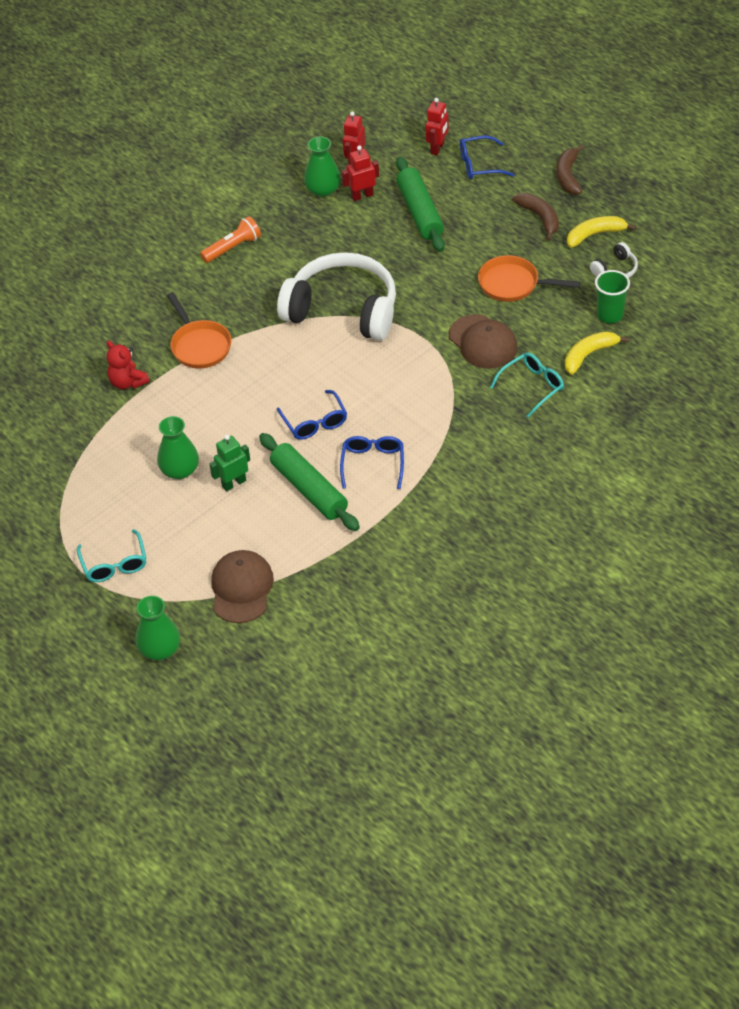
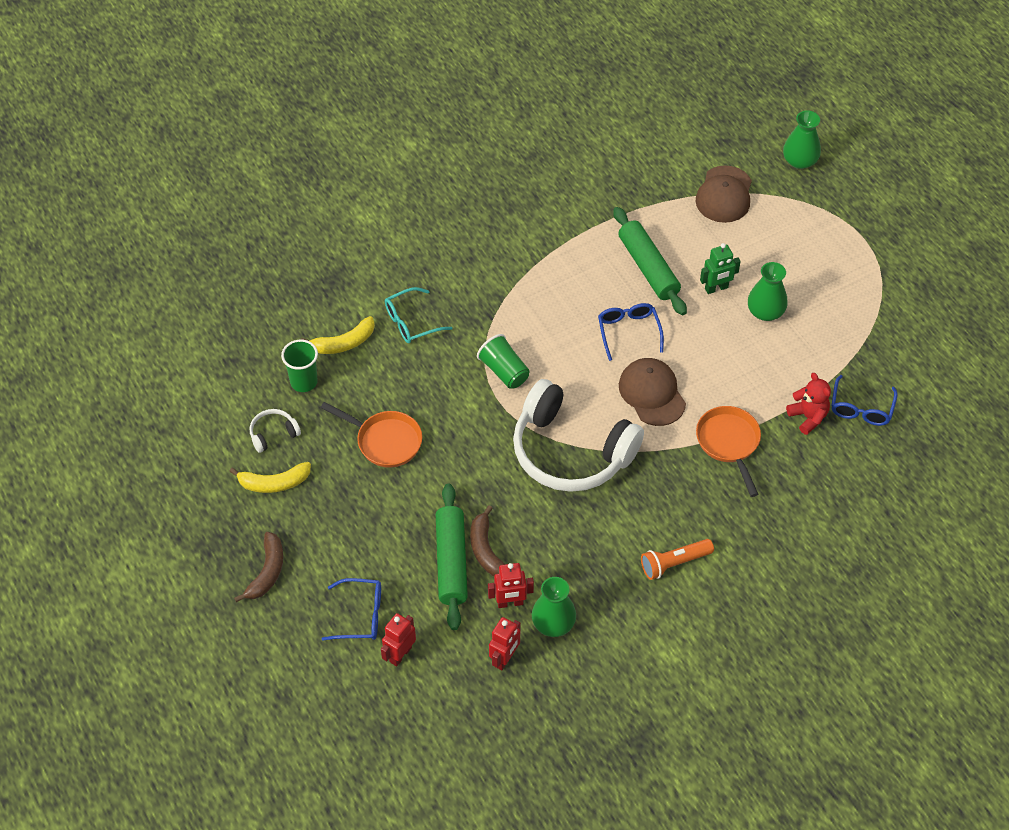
camera: 170 degrees left, 5 degrees up
turquoise glasses [77,529,147,582] -> none
blue glasses [340,436,404,489] -> blue glasses moved to [832,375,897,426]
brown cap [449,314,518,369] -> brown cap moved to [619,358,686,426]
brown banana [512,193,559,241] -> brown banana moved to [470,505,505,576]
none -> green cup [477,334,530,389]

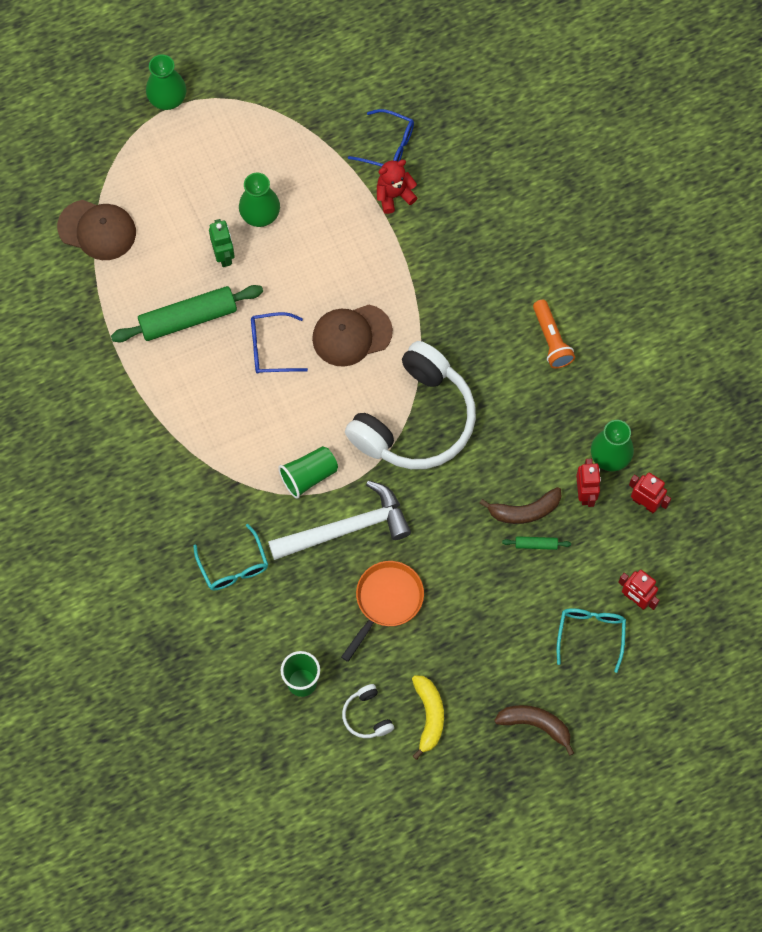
camera: 85 degrees left, 15 degrees up
yellow banana [301,316,375,354] -> none
blue glasses [322,578,381,641] -> turquoise glasses [557,608,626,673]
green rolling pin [436,484,468,630] -> green rolling pin [502,536,571,550], size x0.42
orange pan [696,406,761,497] -> none
green vase [783,110,821,169] -> green vase moved to [146,54,186,110]
none -> white hammer [268,480,411,560]

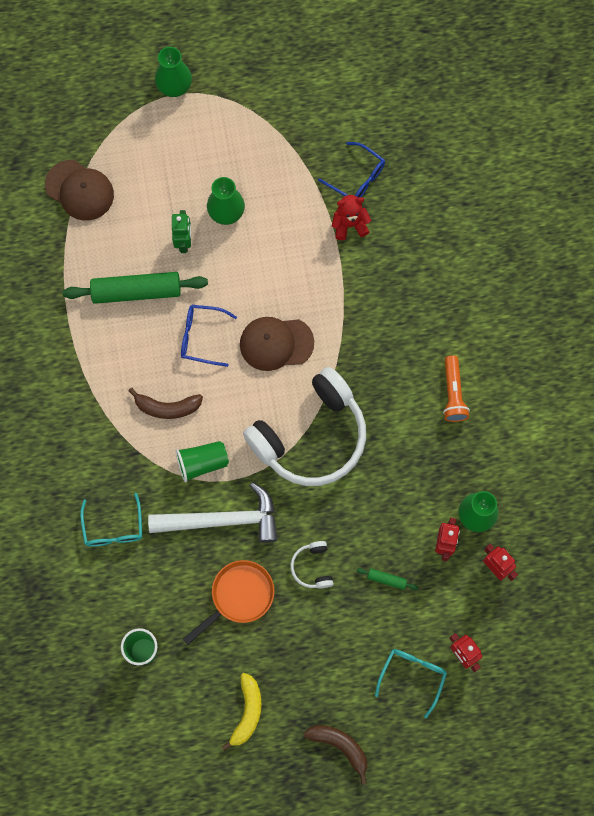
camera: 15 degrees right, 5 degrees up
white headphones [342,684,394,738] -> white headphones moved to [290,541,333,589]
brown banana [479,487,562,524] -> brown banana moved to [128,388,203,419]

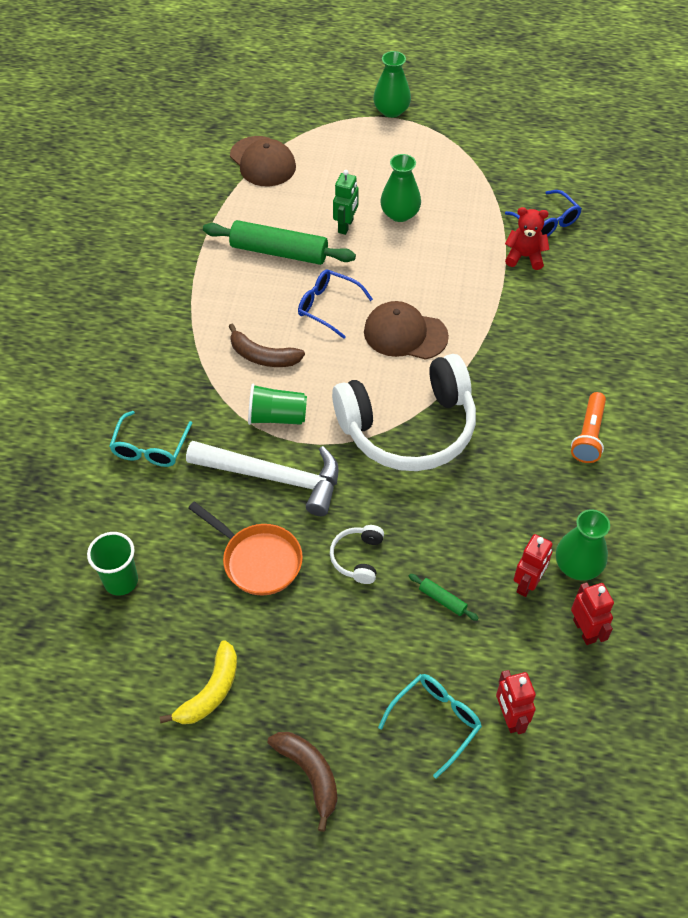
camera: 20 degrees right, 20 degrees down
orange pan [183,560,274,645] -> orange pan turned 60 degrees clockwise [188,501,303,595]

